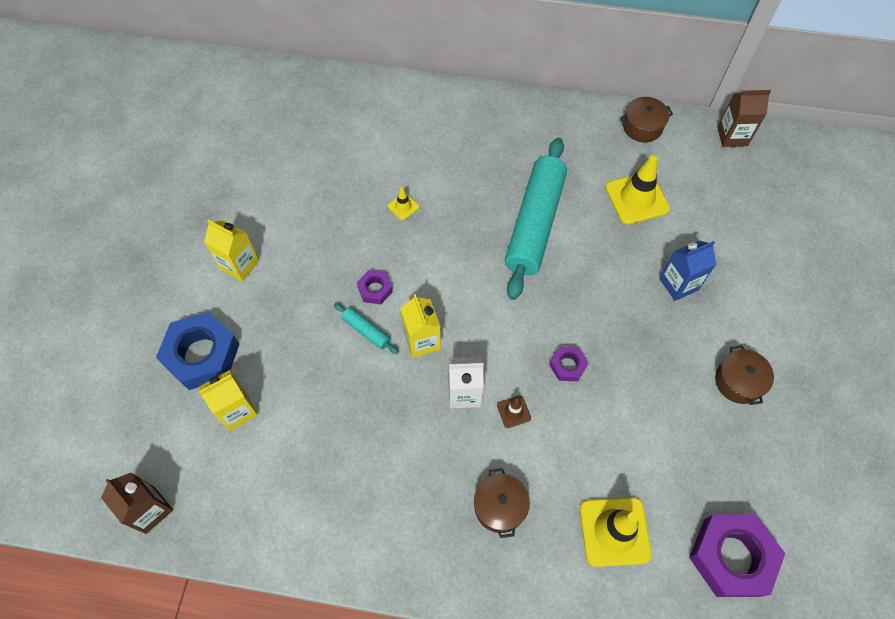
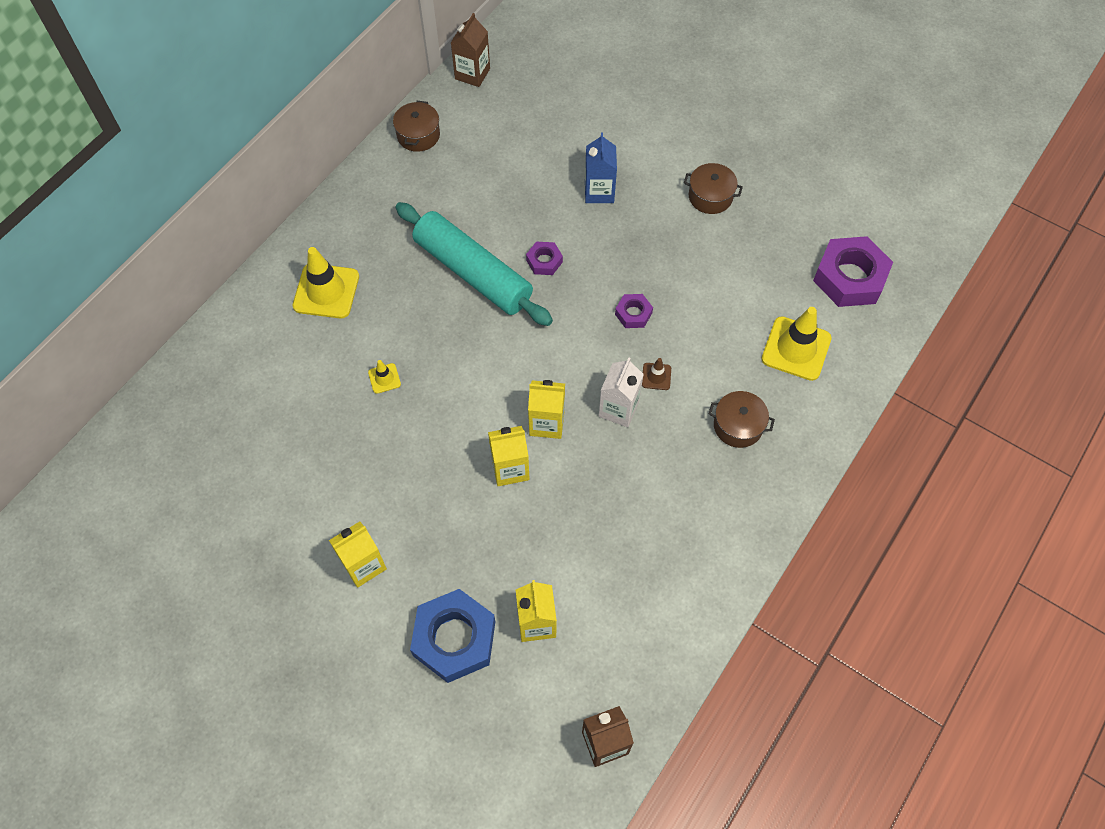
camera: 65 degrees left, 0 degrees up
turquoise rolling pin [334,303,399,354] -> yellow carton [488,426,530,486]
purple nut [357,270,393,304] -> purple nut moved to [526,242,563,275]
yellow traffic cone [605,156,670,224] -> yellow traffic cone moved to [293,247,359,318]

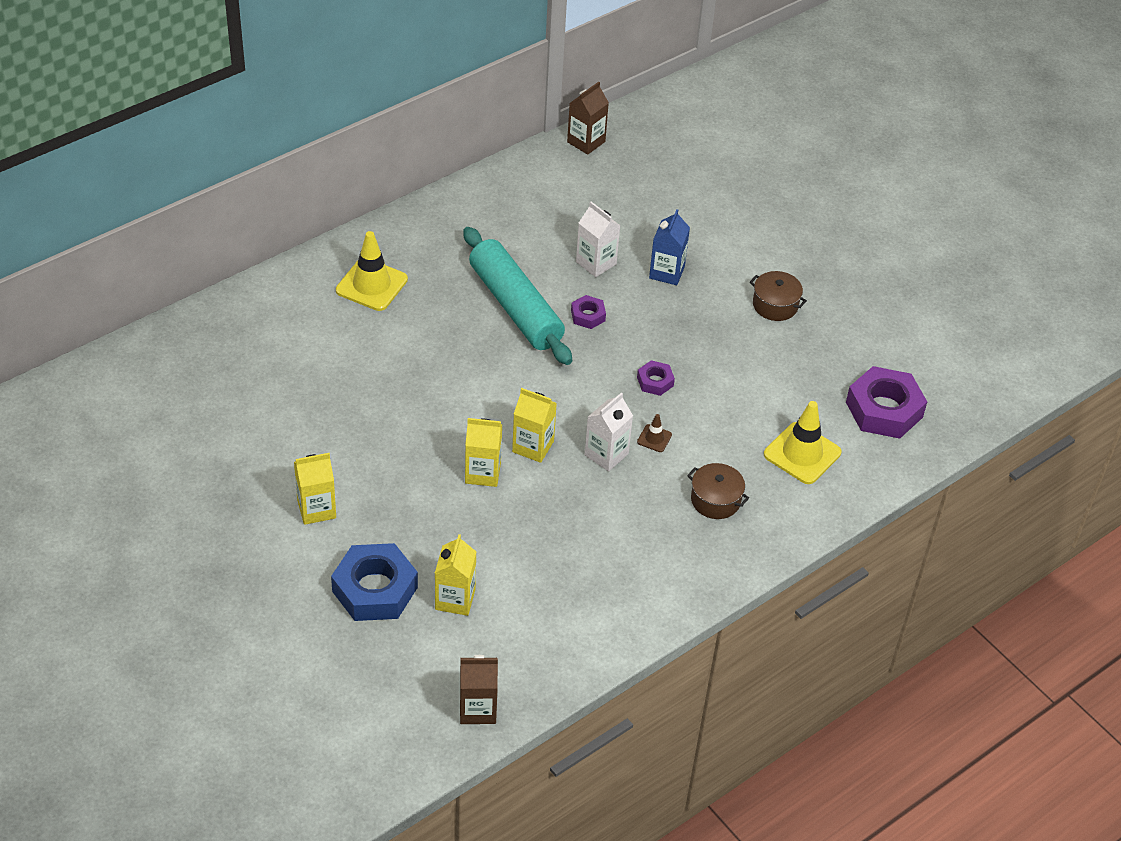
camera: 15 degrees right, 15 degrees down
yellow traffic cone [368,360,401,394] -> none
brown pot [393,101,440,152] -> none
none -> white carton [576,202,620,277]

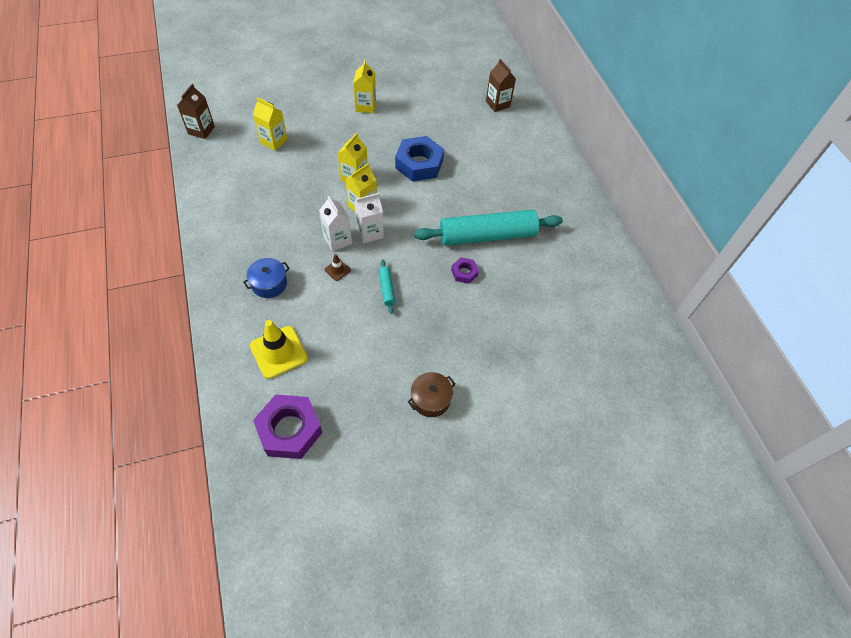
camera: 110 degrees right, 10 degrees up
blue nut [331,543,418,621] -> blue nut moved to [395,136,444,182]
yellow traffic cone [336,231,408,311] -> none
brown carton [567,82,609,155] -> brown carton moved to [486,59,516,112]
white carton [576,202,620,277] -> white carton moved to [354,193,384,244]
purple nut [637,360,675,396] -> turquoise rolling pin [379,260,396,314]
blue carton [649,209,690,285] -> none
brown pot [687,463,749,519] -> blue pot [243,258,290,298]

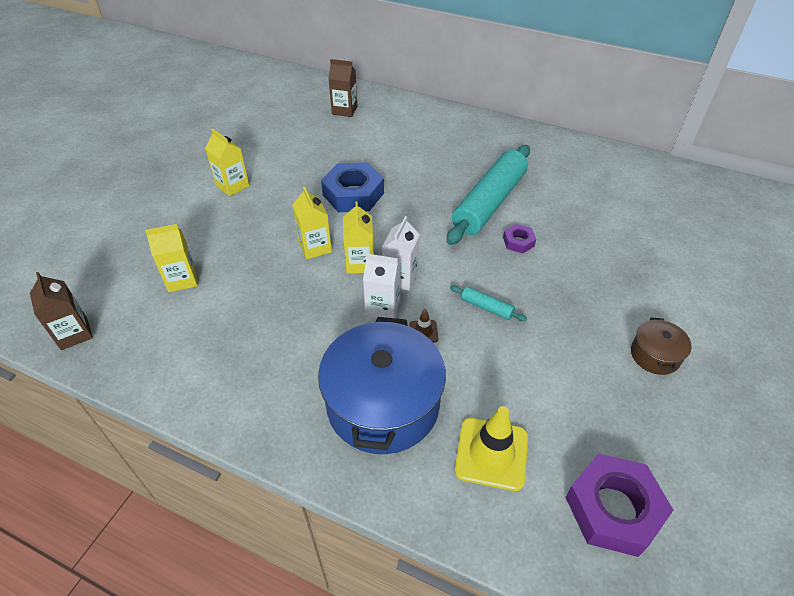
camera: 45 degrees left, 10 degrees down
blue pot [243,258,290,298] -> blue pot [318,317,446,454], size x2.16

